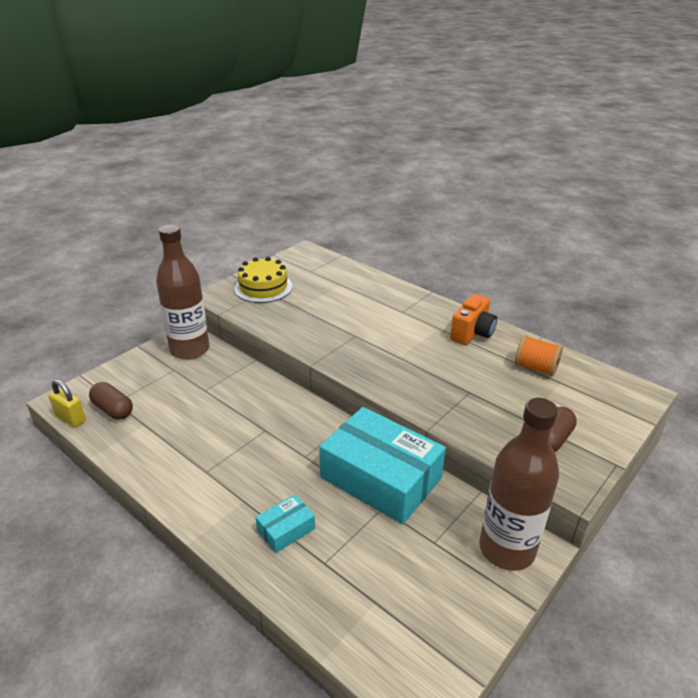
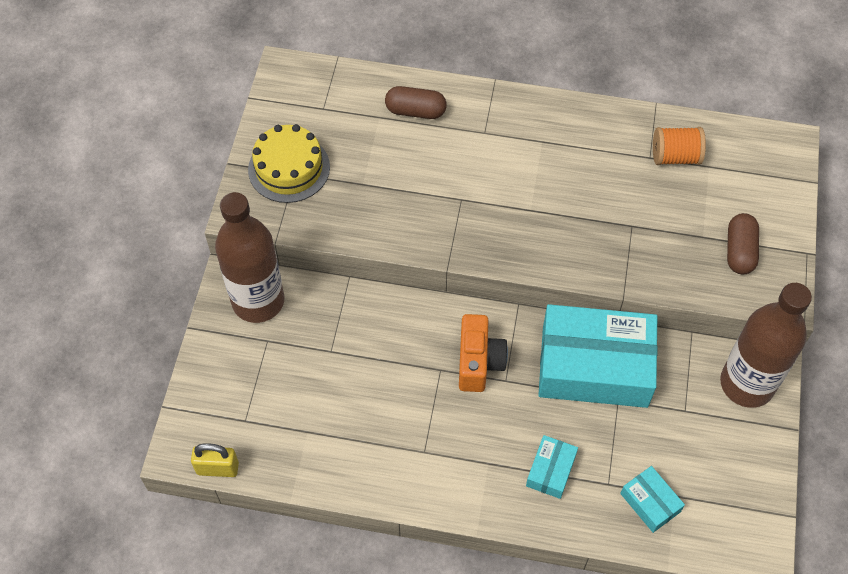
camera: 30 degrees left, 25 degrees up
brown capsule [89,382,133,420] -> brown capsule moved to [385,86,447,119]
orange camera [450,294,497,345] -> orange camera moved to [459,314,508,392]
none -> turquoise box [620,466,685,533]

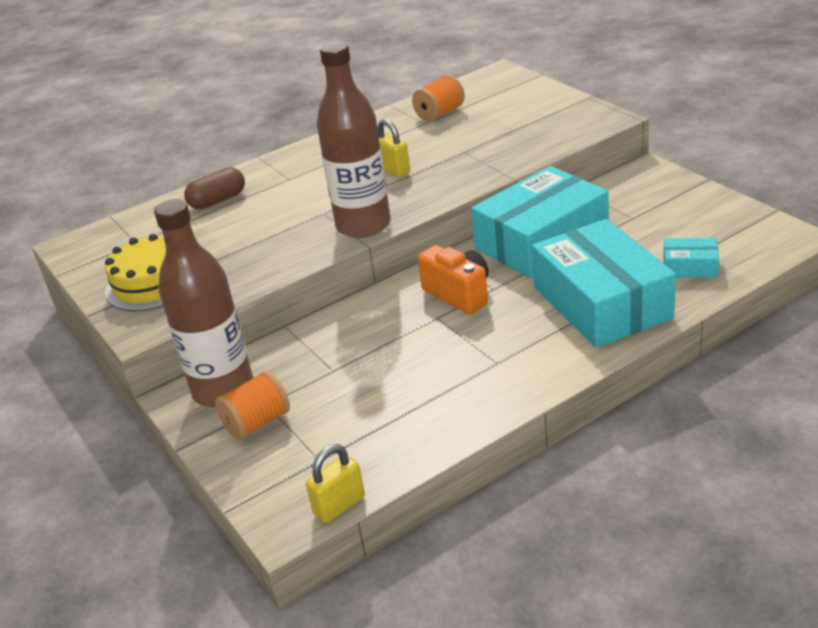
camera: 40 degrees left, 25 degrees down
turquoise box [526,435,578,499] -> turquoise box [532,219,676,348], size x2.28
brown bottle [720,283,812,408] -> brown bottle moved to [317,41,391,238]
brown capsule [727,213,759,274] -> none
none -> orange spool [215,371,290,440]
none -> yellow padlock [378,119,410,177]

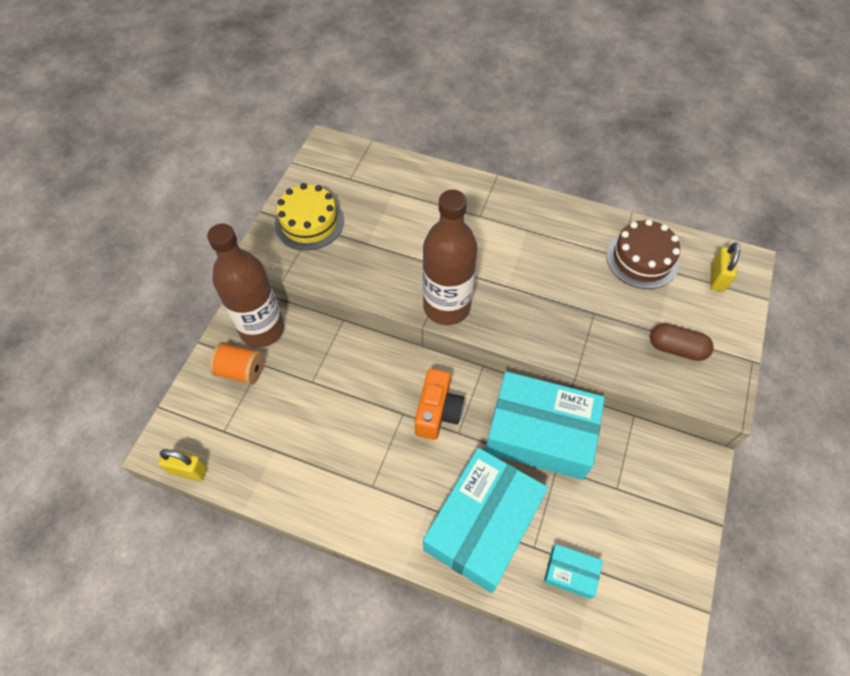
camera: 50 degrees right, 25 degrees up
brown capsule [184,167,245,209] -> brown capsule moved to [650,323,714,361]
yellow padlock [378,119,410,177] -> yellow padlock moved to [710,242,740,291]
orange spool [412,75,465,122] -> brown cake [606,219,680,289]
turquoise box [663,238,719,278] -> turquoise box turned 45 degrees counterclockwise [544,544,603,599]

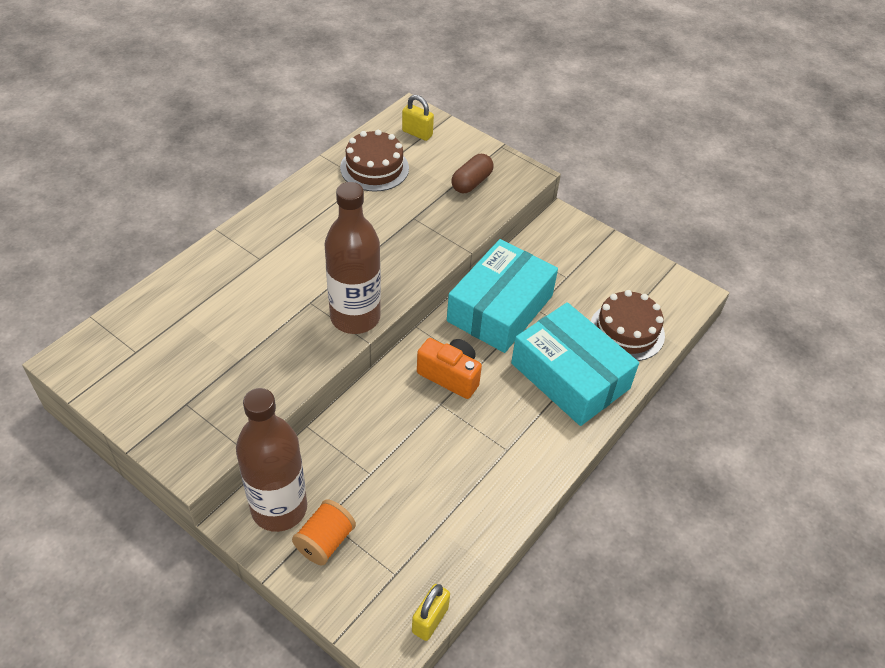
camera: 75 degrees left, 10 degrees down
yellow cake [275,183,344,250] -> none
turquoise box [544,544,603,599] -> brown cake [591,290,665,361]

